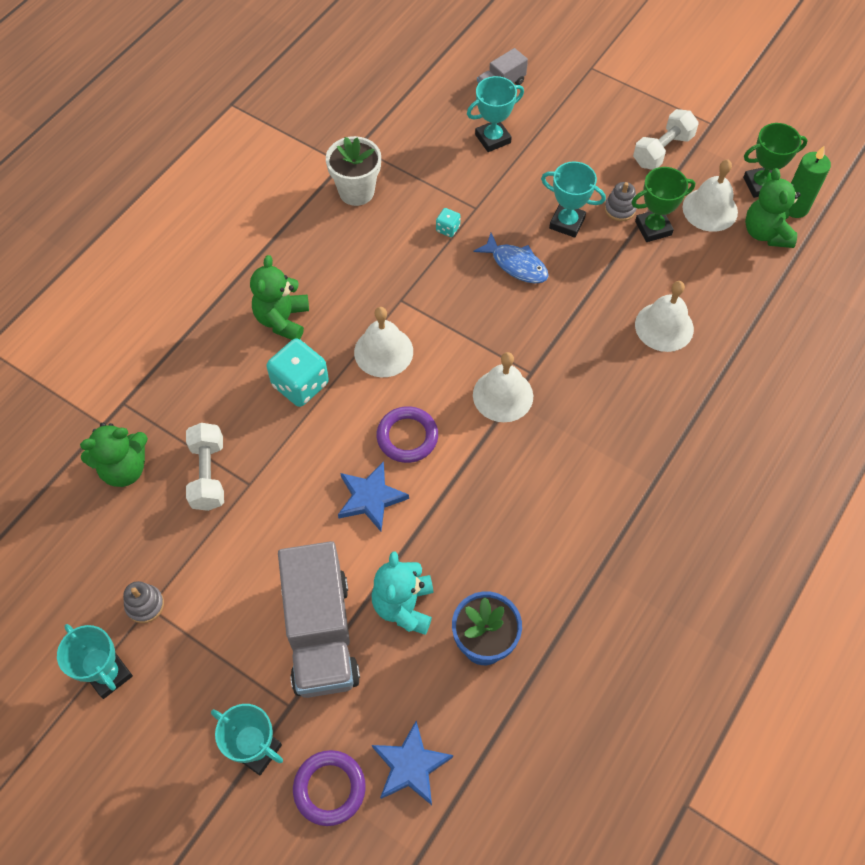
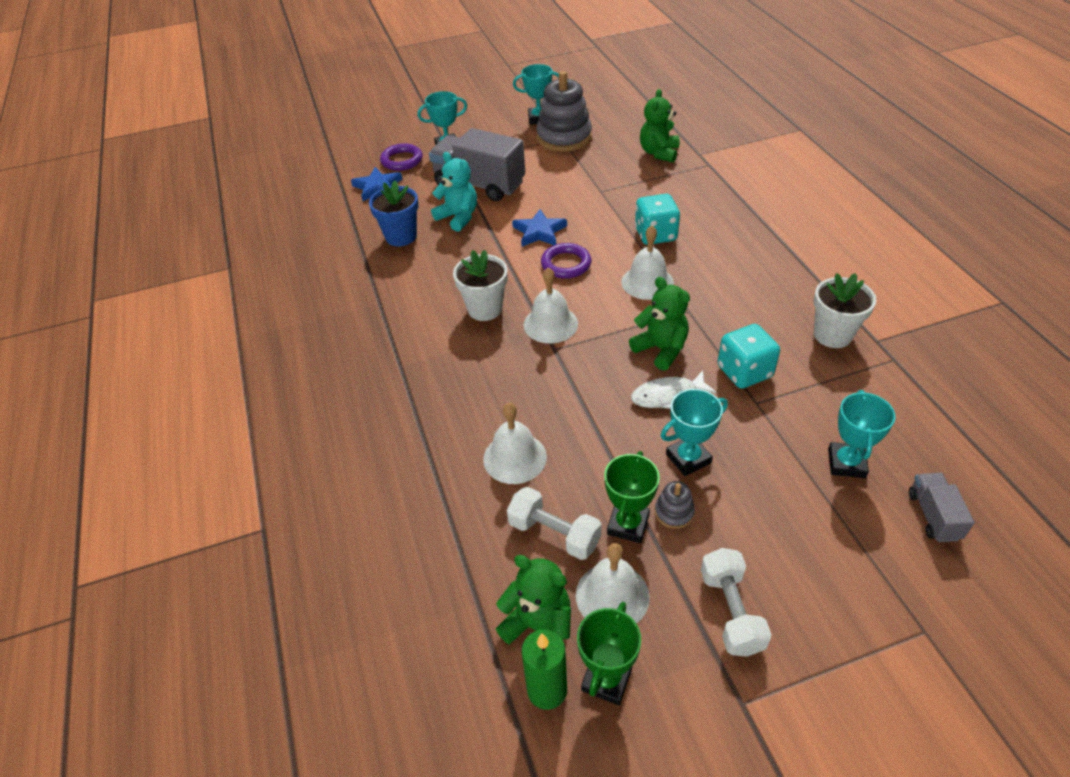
camera: 130 degrees right, 15 degrees down
grey stacking toy [123,581,164,623] -> grey stacking toy [536,71,592,152], size x2.30
white dumbbell [186,423,224,511] -> white dumbbell moved to [507,487,602,560]
green teddy bear [250,255,309,340] -> green teddy bear moved to [629,277,690,371]
turquoise dice [436,208,461,237] -> turquoise dice [717,324,780,389], size x2.11
blue fish [473,233,549,284] -> white fish [631,371,716,409]
none -> white flower pot [453,250,507,321]

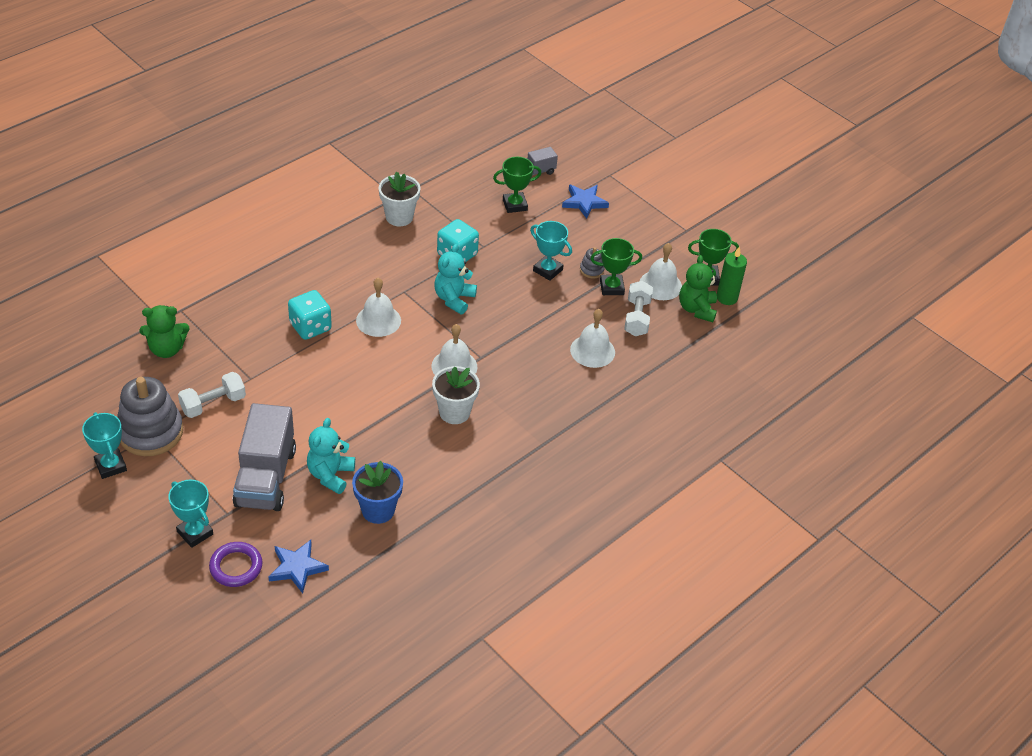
camera: 120 degrees left, 0 degrees up
blue star [512,209,567,247] -> blue star moved to [562,185,609,219]
purple ring [541,243,591,279] -> none
green teddy bear [629,277,690,371] -> turquoise teddy bear [434,244,477,314]
white fish [631,371,716,409] -> none
white dumbbell [701,548,772,657] -> white dumbbell moved to [178,372,246,418]
turquoise trophy [828,390,895,478] -> green trophy [493,157,541,213]

